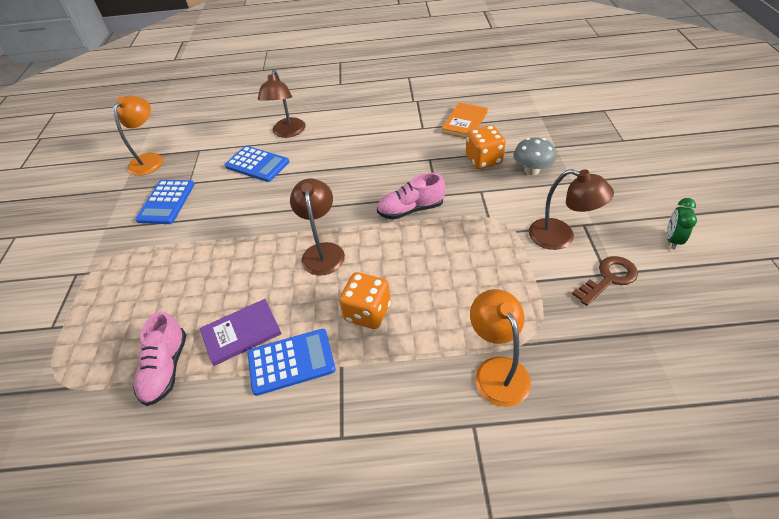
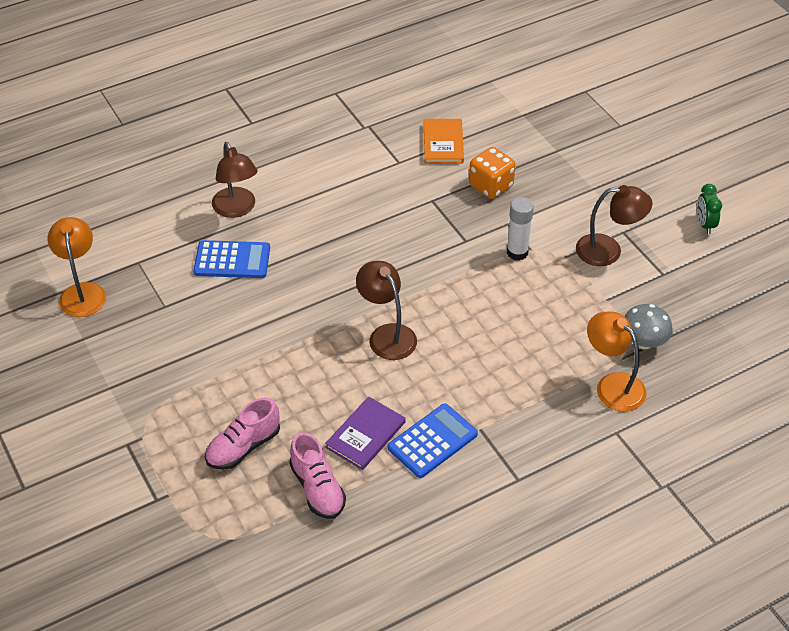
camera: 30 degrees left, 0 degrees up
blue calculator [135,180,195,224] -> none
orange dice [339,272,391,329] -> none
pink shoe [377,173,445,220] -> pink shoe moved to [205,398,280,470]
grey mushroom [514,137,556,175] -> grey mushroom moved to [625,304,673,349]
brown key [572,256,638,306] -> none
none -> white glue stick [507,197,534,261]

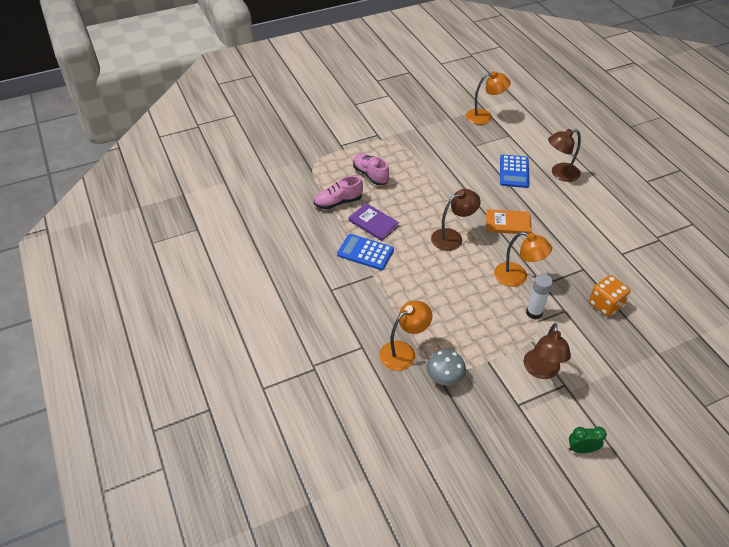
camera: 95 degrees right, 0 degrees up
blue calculator [388,404,478,478] -> blue calculator turned 150 degrees clockwise [337,234,394,270]
orange book [424,119,464,164] -> orange book moved to [486,209,532,234]
none -> orange lamp [494,232,552,287]

